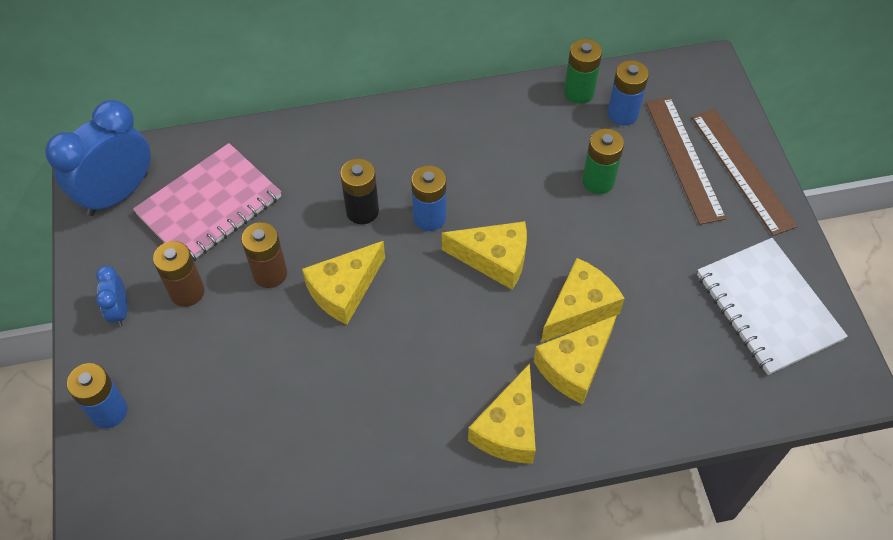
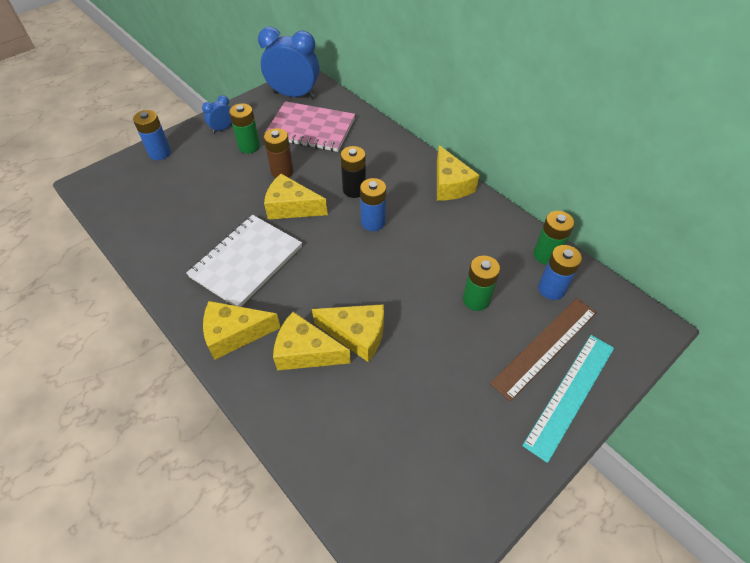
camera: 60 degrees right, 5 degrees down
brown battery [153,241,204,307] -> green battery [229,103,260,153]
yellow cheese [442,221,527,290] -> yellow cheese moved to [437,145,479,200]
brown ruler [691,109,798,236] -> turquoise ruler [522,335,614,463]
white notebook [697,238,848,375] -> white notebook moved to [186,215,302,307]

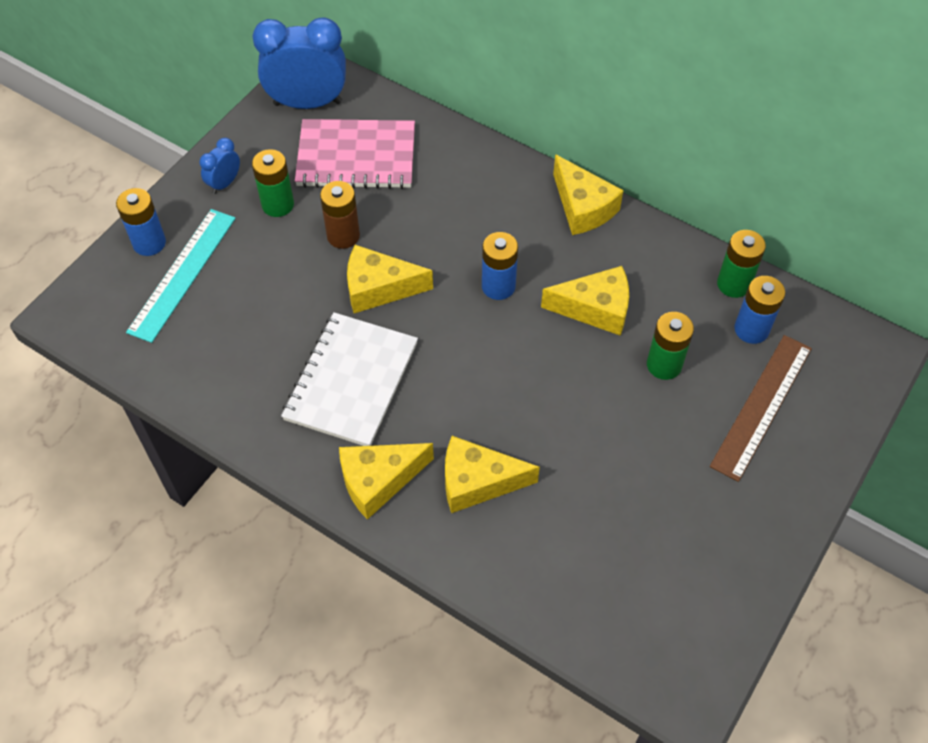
camera: 15 degrees left, 5 degrees up
yellow cheese [312,304,384,362] -> yellow cheese moved to [541,266,629,336]
black battery [340,146,366,198] -> none
turquoise ruler [522,335,614,463] -> turquoise ruler moved to [126,209,236,343]

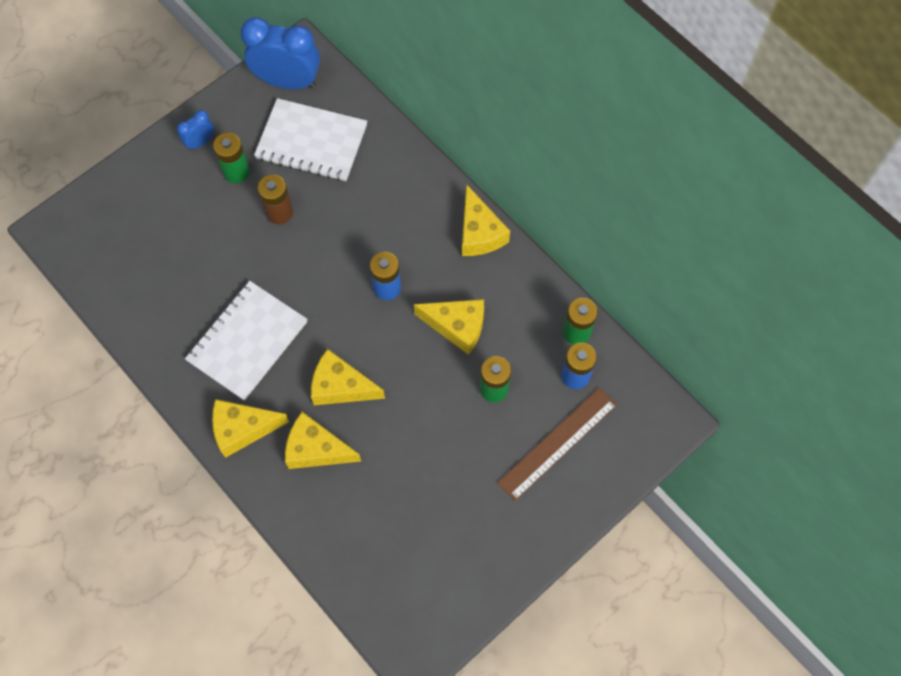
camera: 15 degrees right, 10 degrees up
blue battery [116,188,166,256] -> none
turquoise ruler [126,209,236,343] -> none
pink notebook [295,119,415,189] -> white notebook [254,98,367,181]
yellow cheese [347,245,433,313] -> yellow cheese moved to [311,349,385,405]

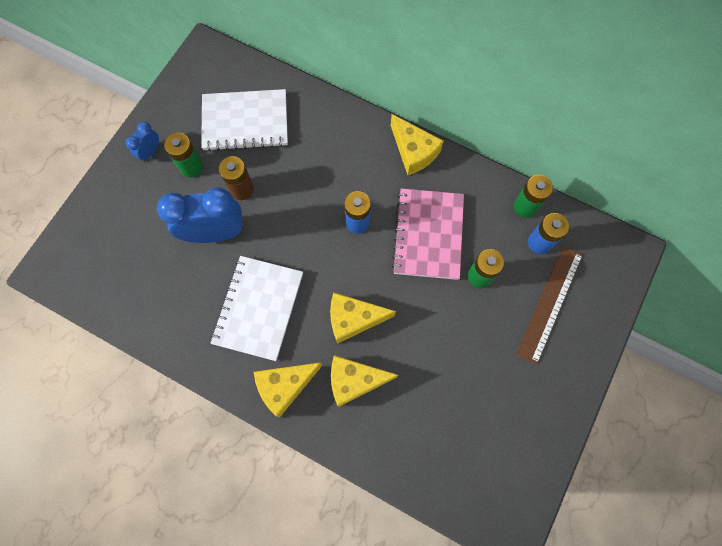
camera: 20 degrees left, 5 degrees up
blue clock [240,17,320,89] -> blue clock moved to [157,187,243,243]
yellow cheese [414,299,484,355] -> pink notebook [392,189,464,280]

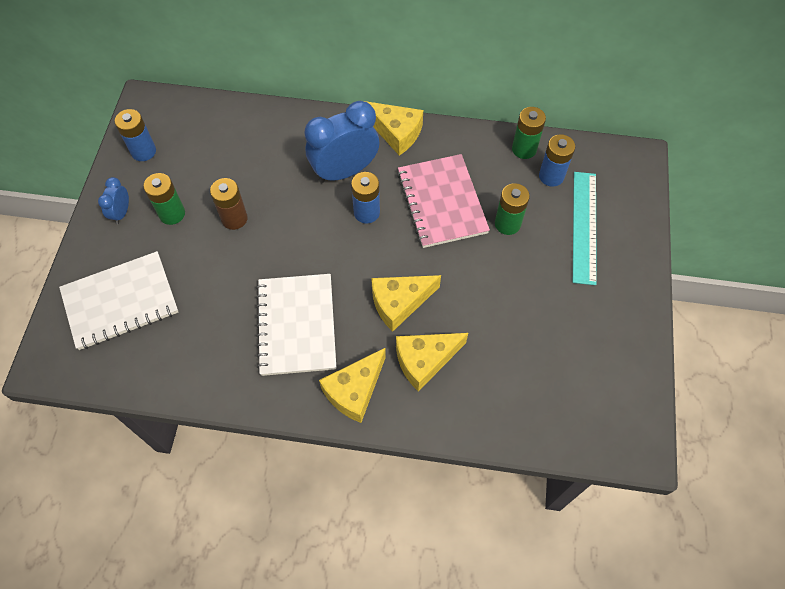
camera: 20 degrees left, 10 degrees down
blue clock [157,187,243,243] -> blue clock moved to [305,101,379,183]
white notebook [201,89,288,151] -> white notebook moved to [59,251,178,350]
brown ruler [516,246,583,365] -> turquoise ruler [573,172,597,285]
none -> blue battery [115,109,156,161]

